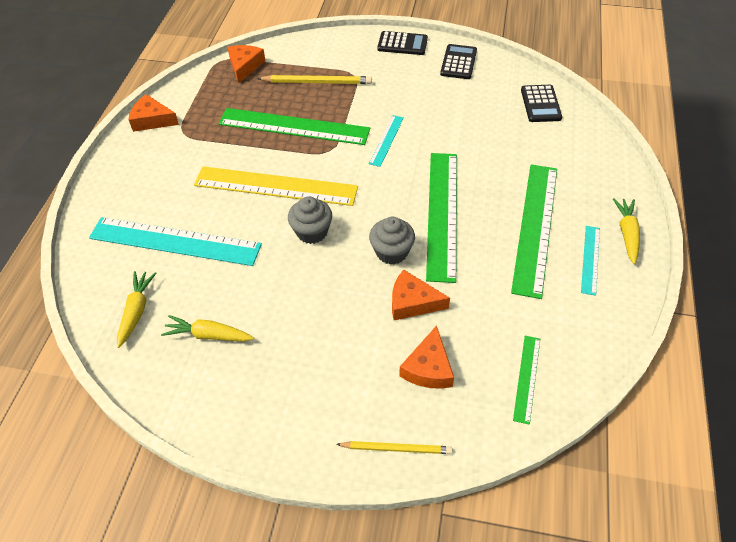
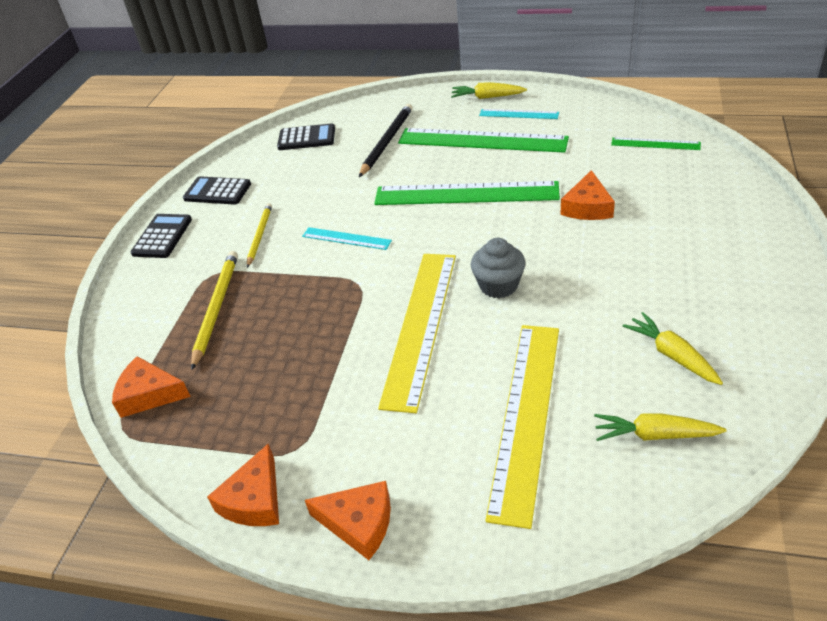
camera: 85 degrees left, 10 degrees down
turquoise ruler [89,217,262,266] -> yellow ruler [485,325,559,529]
yellow carrot [161,315,254,342] -> yellow carrot turned 135 degrees clockwise [623,312,723,385]
green ruler [218,108,370,145] -> none
yellow pencil [336,441,452,454] -> yellow pencil moved to [247,203,272,268]
grey cupcake [369,217,415,265] -> none
orange cheese [399,325,454,389] -> orange cheese moved to [305,481,391,560]
none -> black pencil [359,104,413,177]

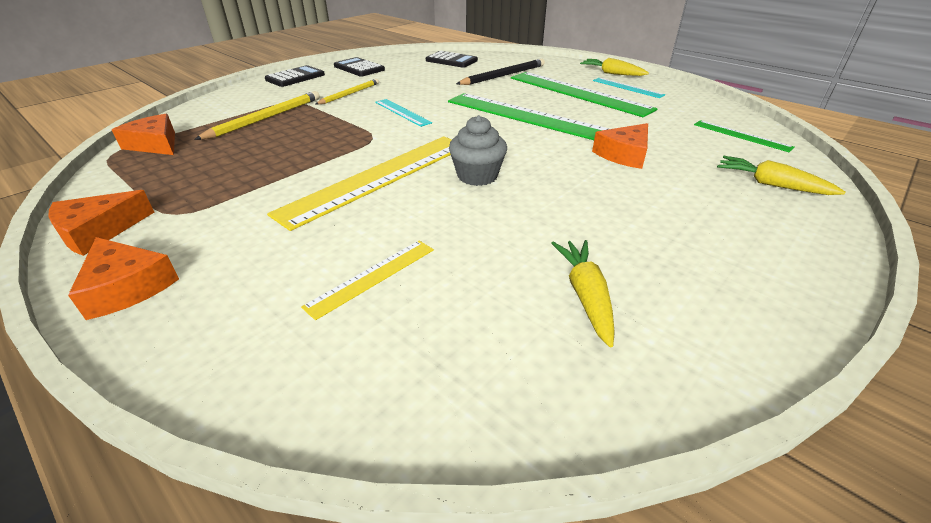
camera: 25 degrees right, 5 degrees down
yellow ruler [485,325,559,529] -> yellow ruler [301,241,434,320], size x0.48
yellow carrot [594,413,727,441] -> yellow carrot moved to [717,156,846,195]

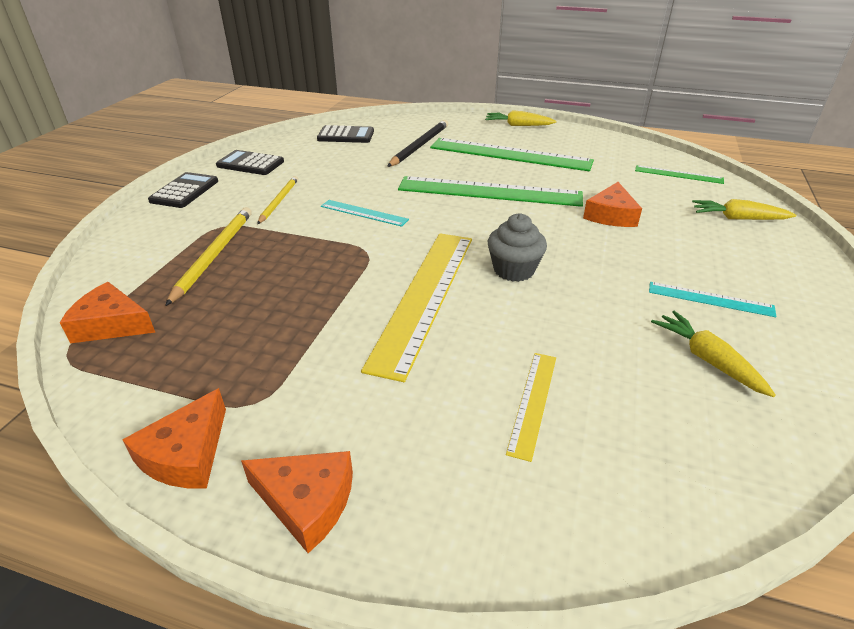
camera: 25 degrees left, 0 degrees up
turquoise ruler [593,78,665,98] -> turquoise ruler moved to [649,282,777,317]

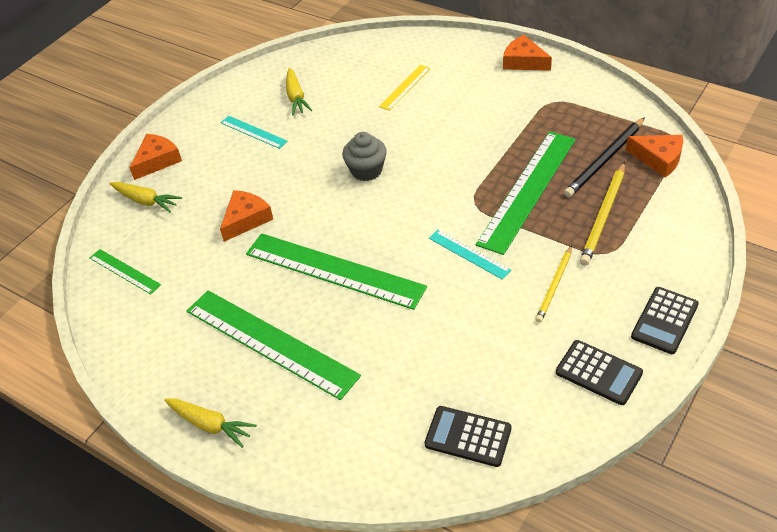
camera: 160 degrees left, 10 degrees up
orange cheese [122,388,226,488] -> orange cheese moved to [129,134,182,180]
yellow ruler [361,233,472,382] -> none
black pencil [387,120,448,167] -> black pencil moved to [564,117,645,198]
none -> green ruler [476,132,576,255]

